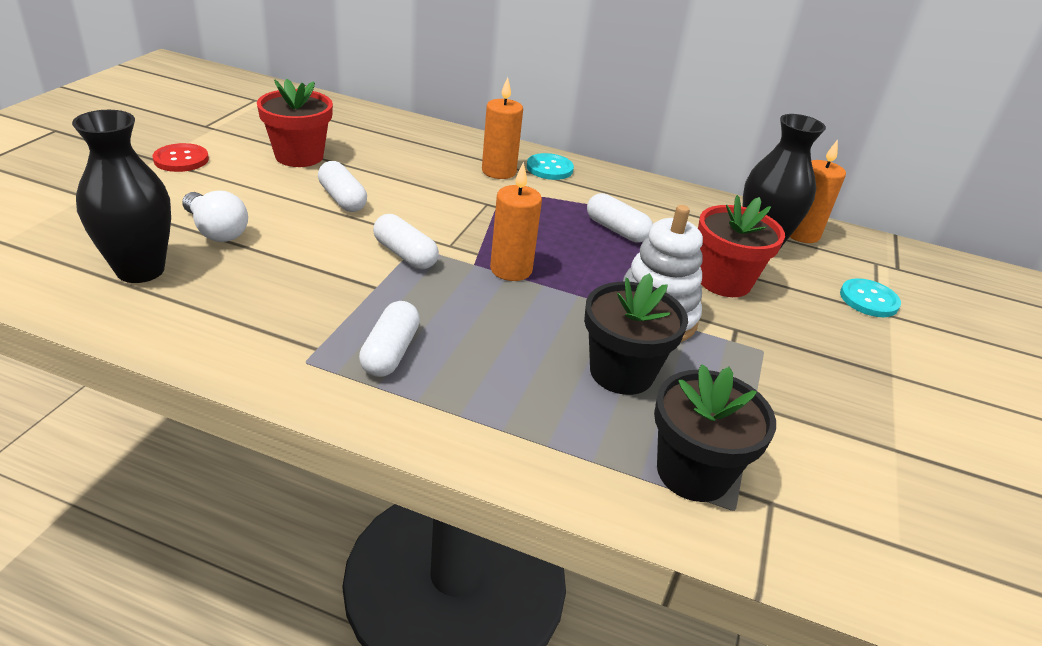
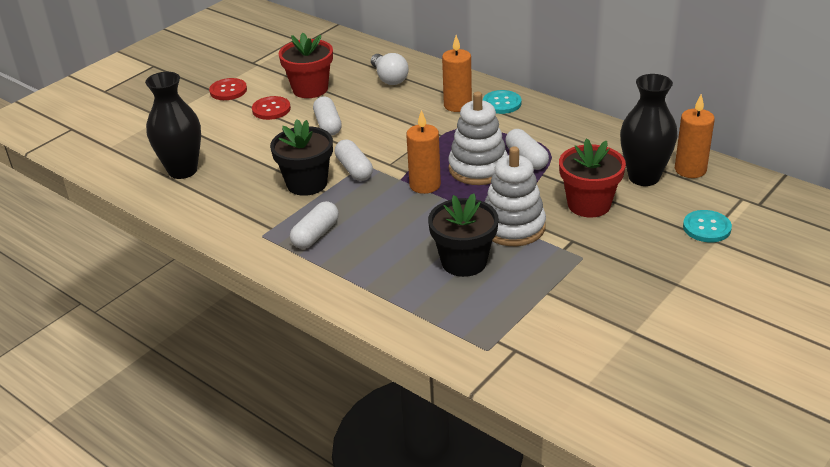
camera: 25 degrees right, 0 degrees up
white light bulb [182,191,248,242] -> white light bulb moved to [371,53,409,85]
black flower pot [654,364,776,502] -> black flower pot moved to [270,119,333,196]
none -> red button [252,96,291,120]
none -> white stacking toy [448,92,508,185]

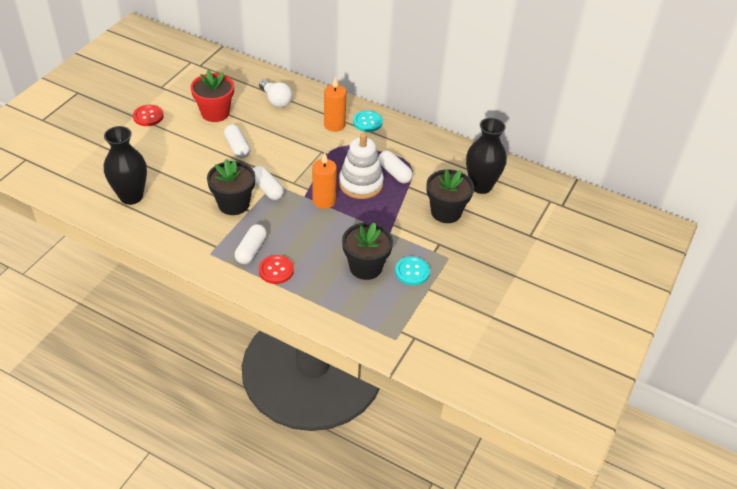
camera: 15 degrees left, 10 degrees up
red button [252,96,291,120] -> red button moved to [259,255,294,284]
white stacking toy [485,146,546,246] -> none
red flower pot [559,138,626,217] -> black flower pot [426,169,474,223]
orange candle [675,94,715,178] -> none
turquoise button [683,210,732,242] -> turquoise button moved to [395,256,430,285]

